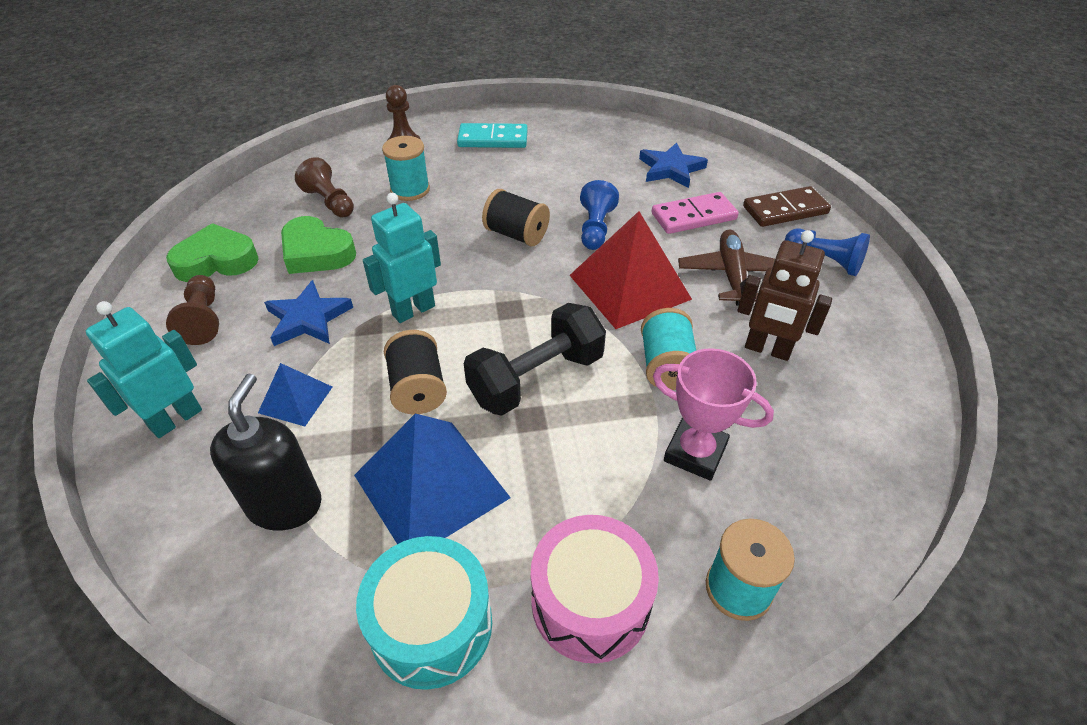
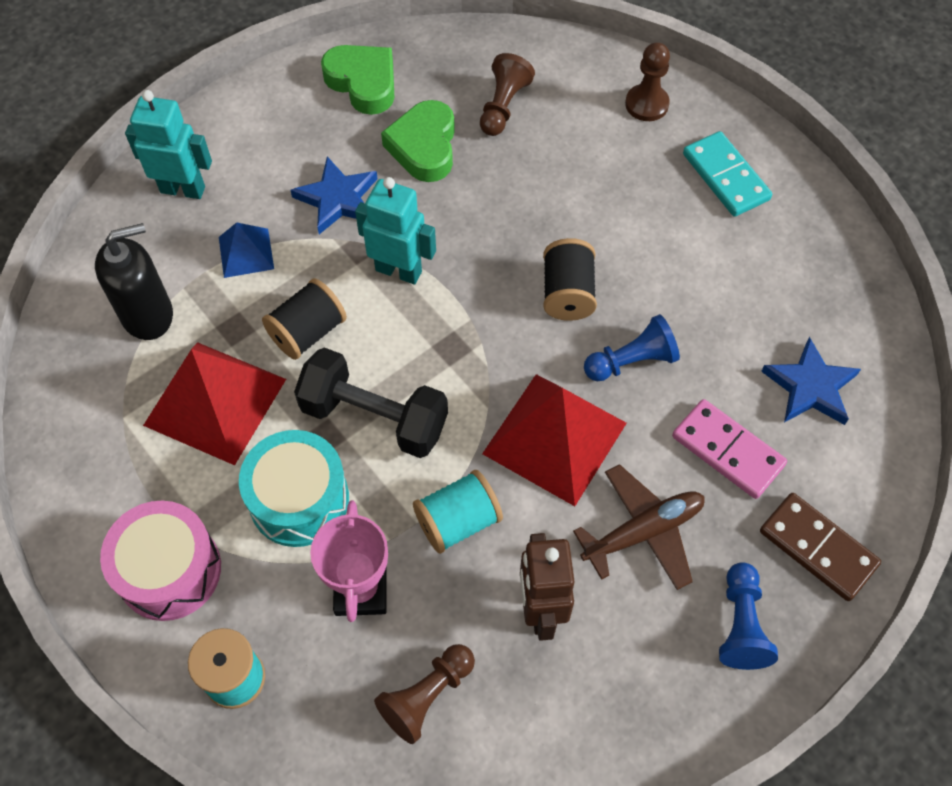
camera: 60 degrees right, 15 degrees up
brown pawn [166,275,219,345] -> brown pawn moved to [374,644,475,744]
blue pyramid [354,413,511,544] -> red pyramid [143,342,286,465]
turquoise drum [356,536,492,690] -> turquoise drum moved to [239,430,349,547]
turquoise spool [382,136,430,201] -> none

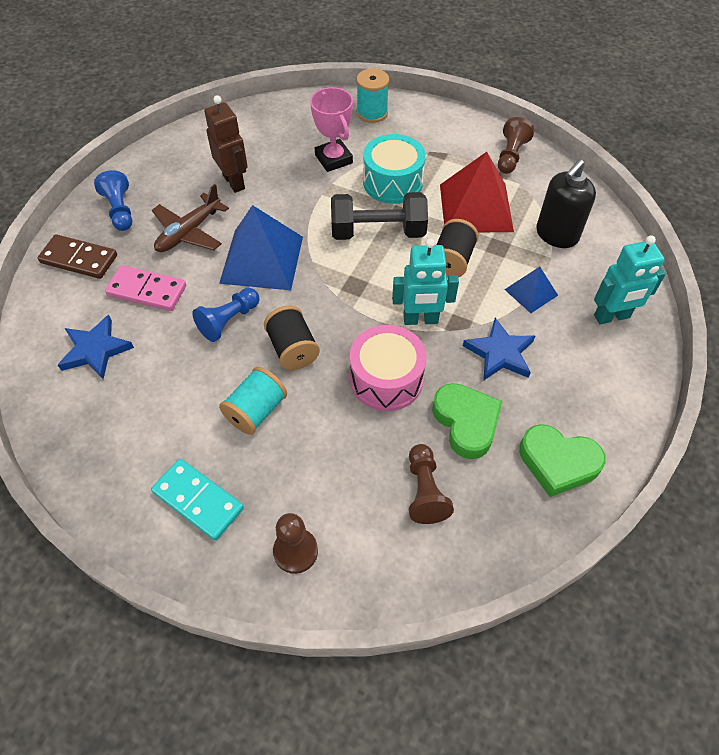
camera: 155 degrees right, 5 degrees down
pink drum [100,501,221,621] -> pink drum moved to [350,325,426,411]
brown pawn [374,644,475,744] -> brown pawn moved to [498,117,534,174]
turquoise spool [413,470,503,554] -> turquoise spool moved to [219,367,287,435]
red pyramid [482,374,627,506] -> blue pyramid [219,205,303,290]

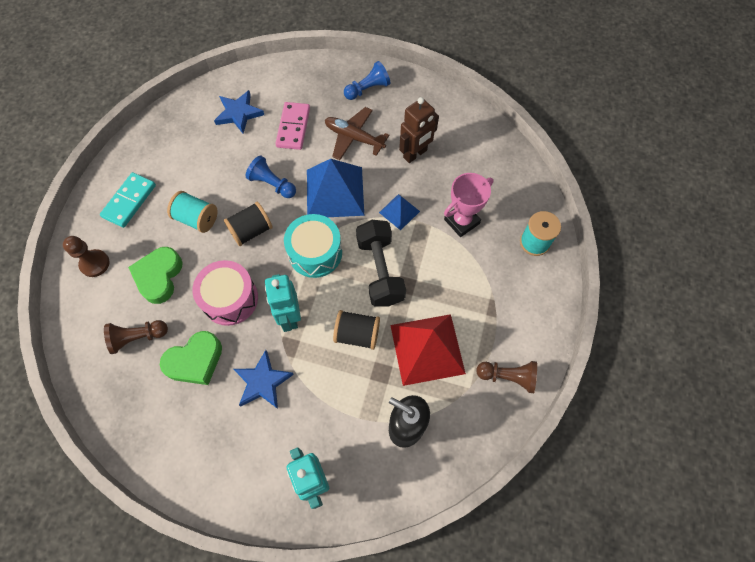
camera: 80 degrees right, 10 degrees up
brown domino [37,234,117,279] -> none
turquoise drum [363,134,426,204] -> turquoise drum moved to [284,214,342,278]
blue pyramid [504,267,558,313] -> blue pyramid moved to [379,194,420,230]
green heart [519,424,606,497] -> green heart moved to [128,247,183,304]

